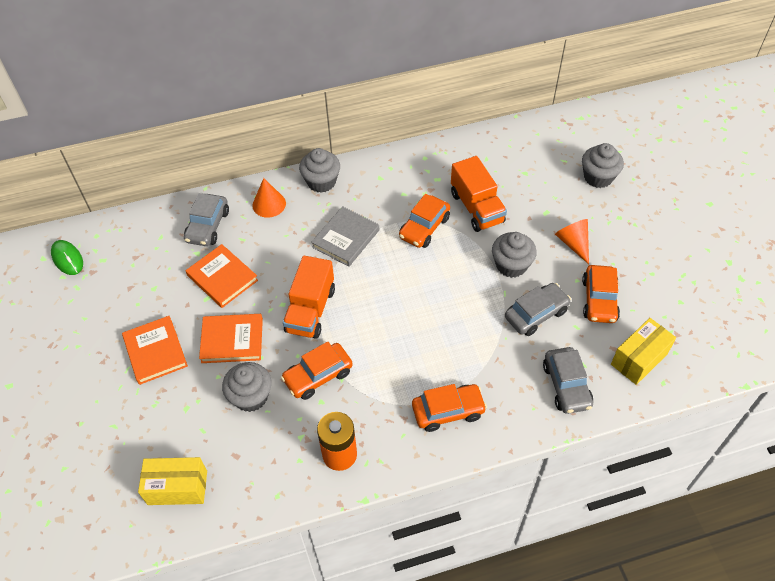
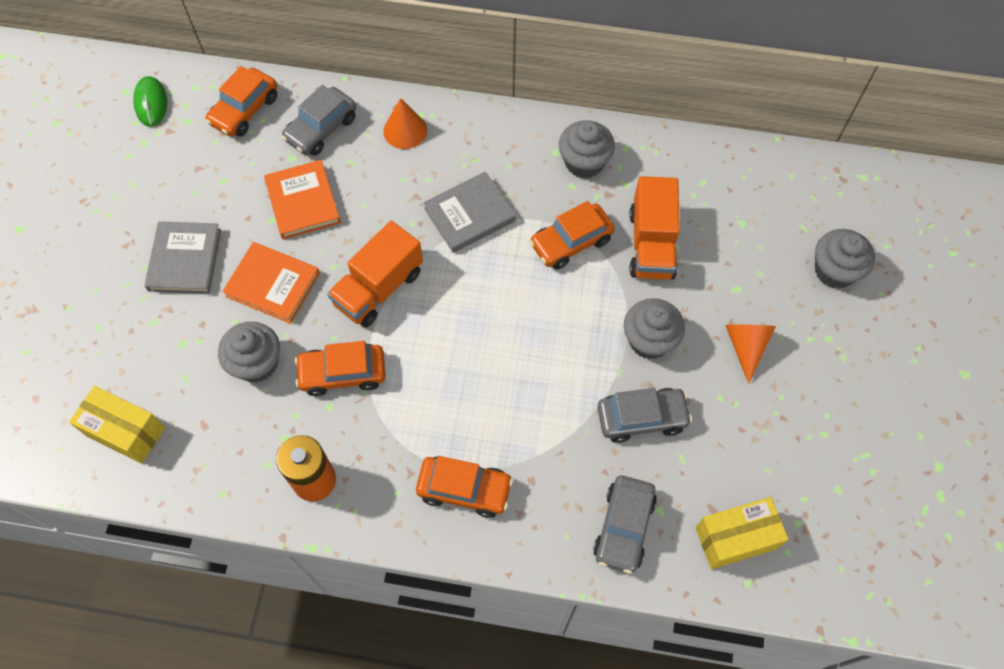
camera: 25 degrees right, 10 degrees up
orange book [122,316,188,385] -> grey book [144,221,221,294]
grey cupcake [299,148,340,193] -> grey cupcake moved to [559,120,615,179]
orange car [582,265,620,323] -> orange car moved to [205,66,277,137]

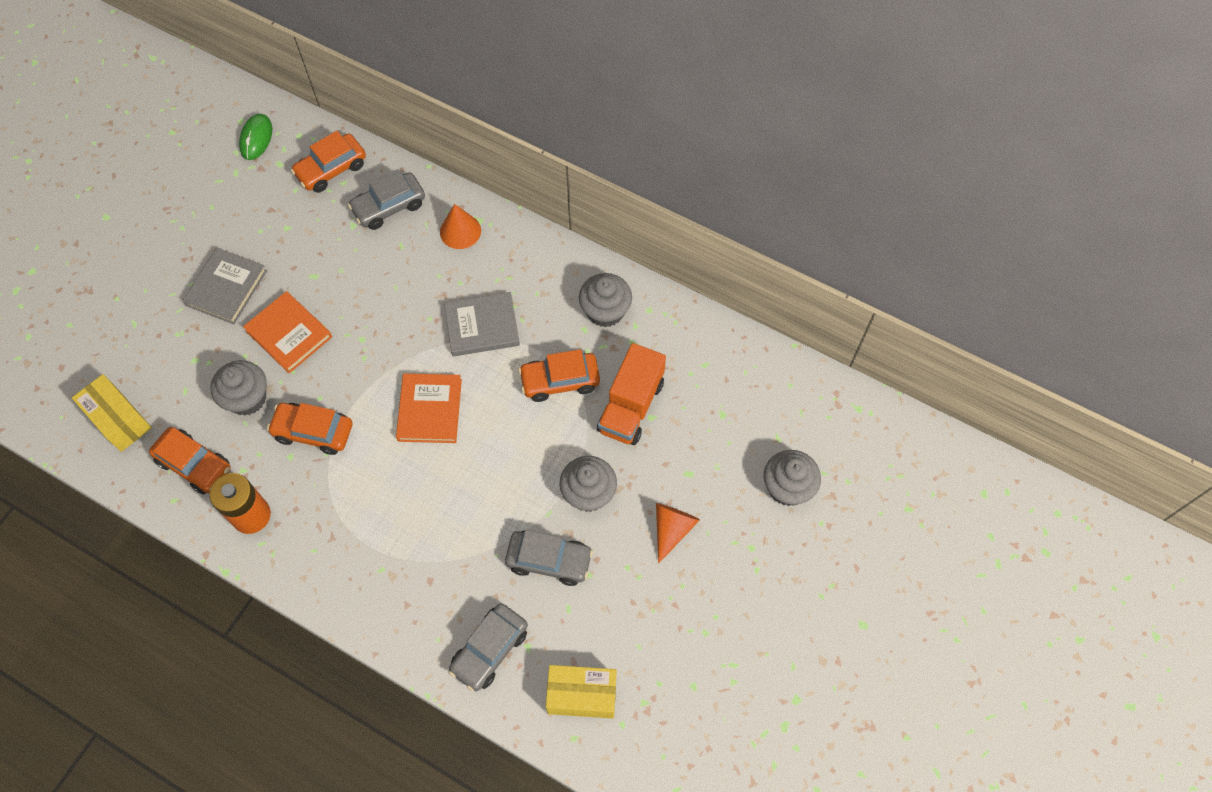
camera: 20 degrees right, 0 degrees up
orange book [264,160,341,240] -> orange book moved to [396,373,462,443]
orange truck [327,221,423,327] -> none
orange car [416,456,513,518] -> orange car moved to [149,427,231,494]

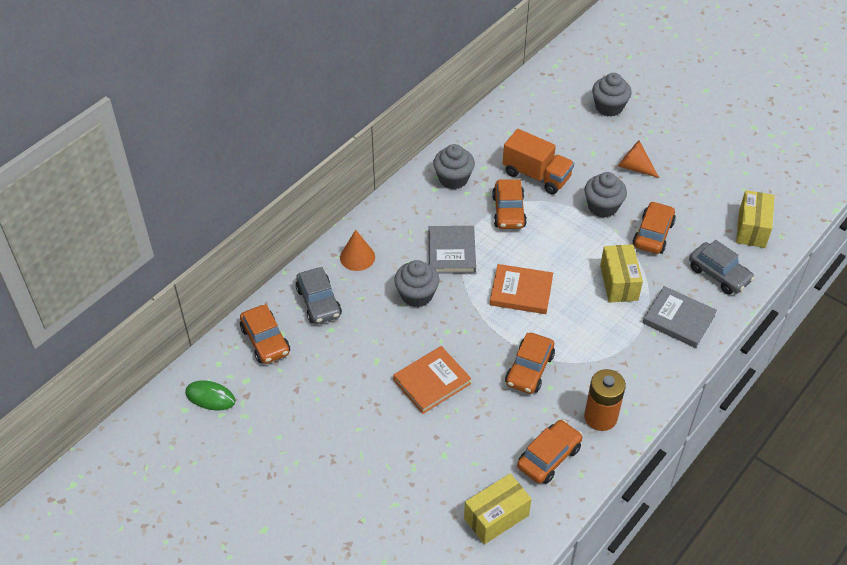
camera: 80 degrees left, 15 degrees down
grey book [183,248,267,324] -> grey book moved to [643,286,717,348]
grey cupcake [211,360,267,416] -> grey cupcake moved to [394,260,439,307]
grey car [505,530,593,586] -> orange car [632,201,676,254]
none -> yellow box [600,244,643,303]

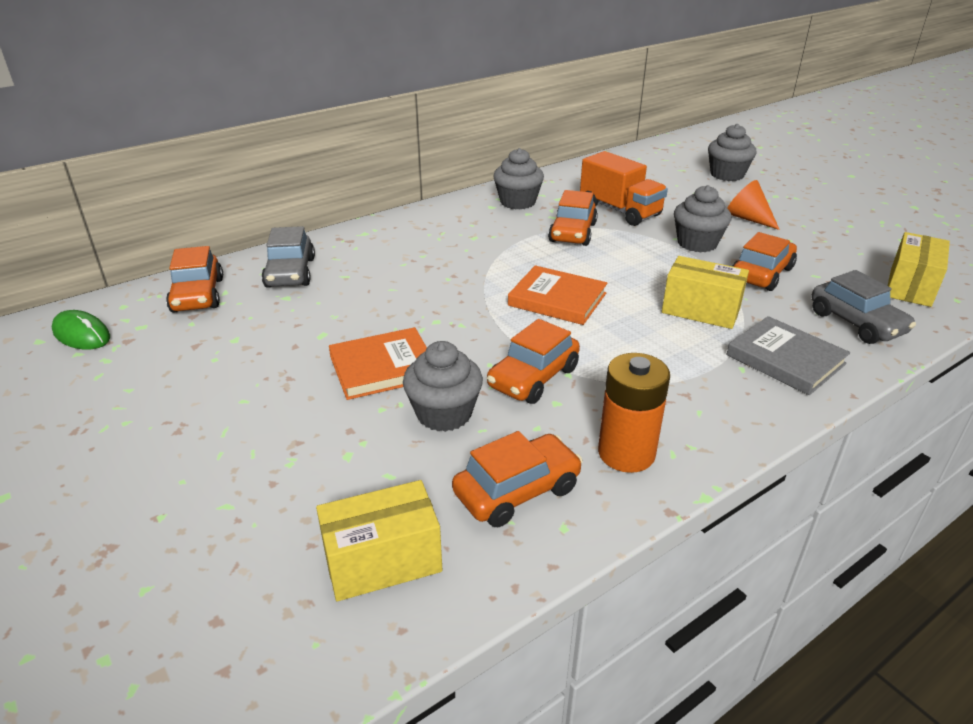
camera: 15 degrees right, 15 degrees down
orange cone [340,230,375,271] -> none
grey cupcake [394,260,439,307] -> grey cupcake moved to [403,341,483,432]
grey book [429,226,476,274] -> none
yellow box [600,244,643,303] -> yellow box turned 75 degrees counterclockwise [662,256,749,329]

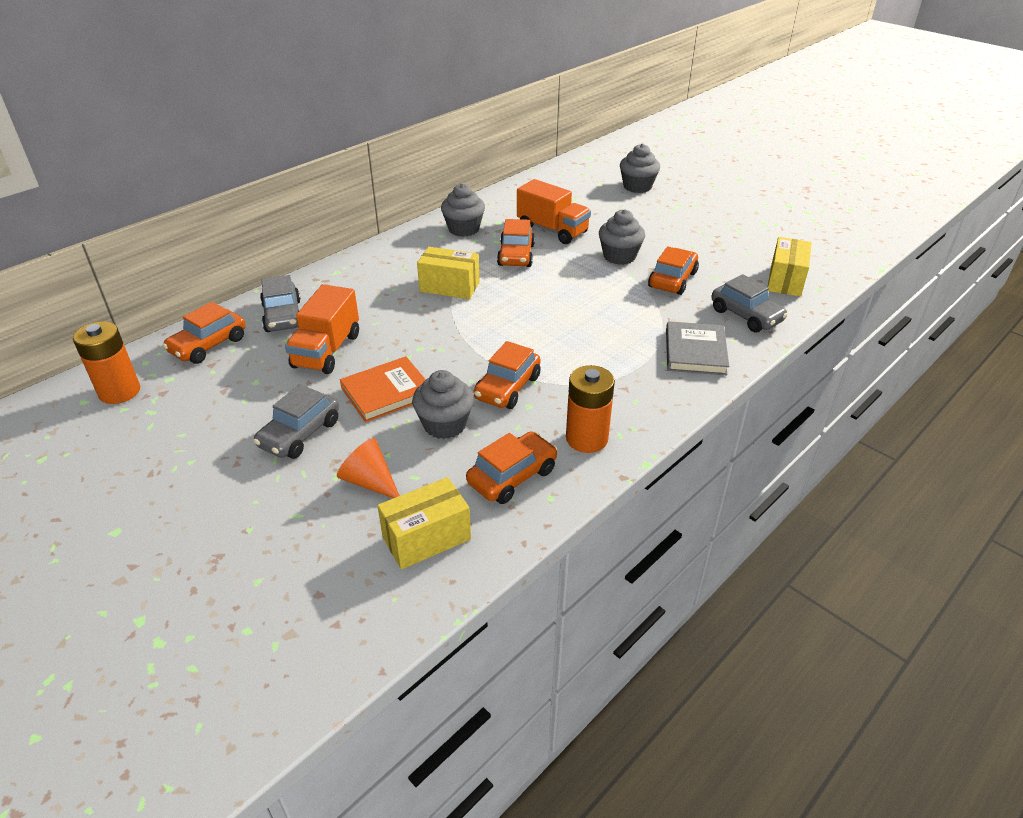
camera: 10 degrees left, 5 degrees up
green mouse [52,310,110,350] -> orange battery [73,321,140,404]
orange car [166,246,223,313] -> orange car turned 60 degrees clockwise [163,302,246,364]
orange book [508,265,607,325] -> none
yellow box [662,256,749,329] -> yellow box moved to [417,247,480,299]
grey book [726,316,850,395] -> grey book turned 60 degrees clockwise [666,321,729,375]
orange cone [727,180,780,230] -> orange cone moved to [337,438,400,498]
none -> grey car [253,384,339,459]
none -> orange truck [285,284,359,374]

